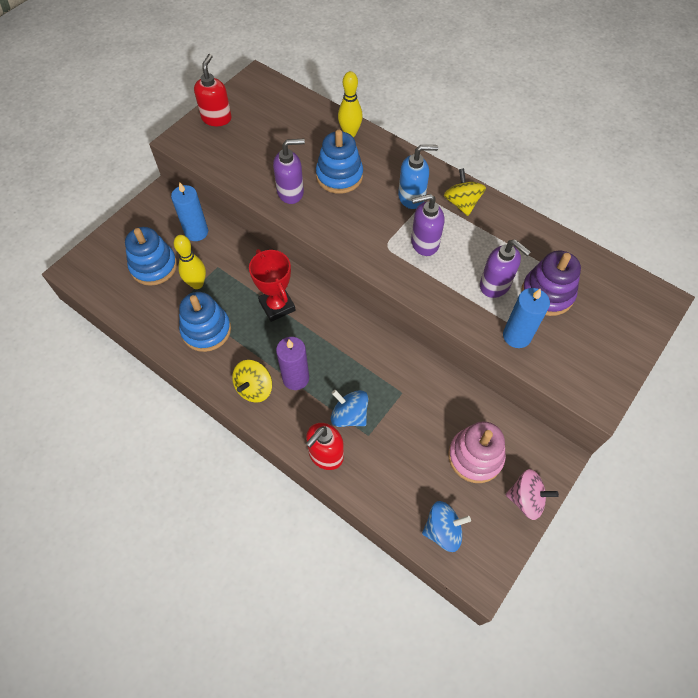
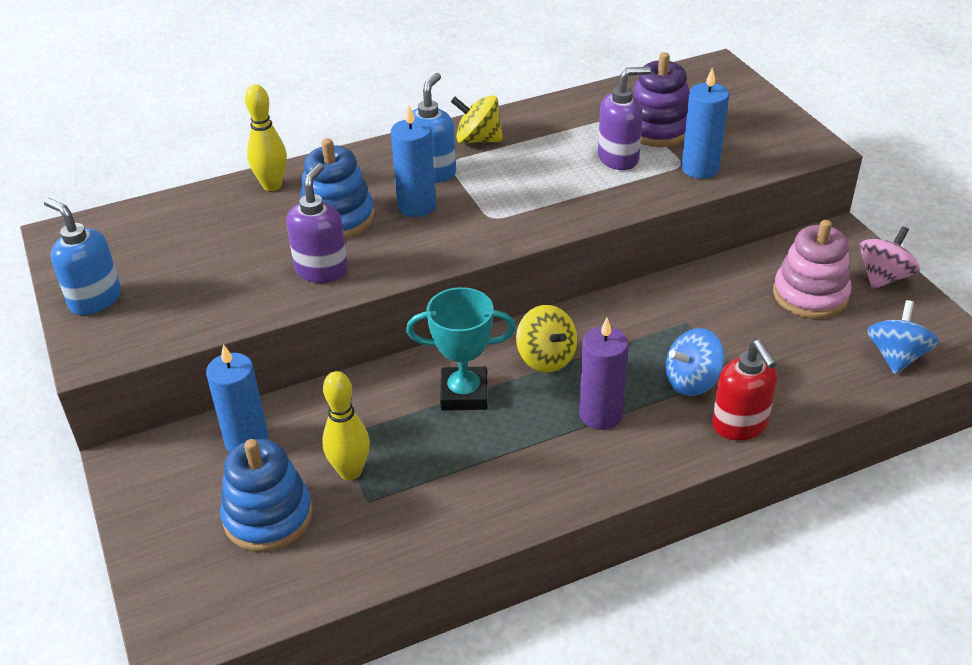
camera: 60 degrees left, 20 degrees down
blue stacking toy [179,292,231,352] -> none
red soap dispenser [194,54,232,126] -> blue soap dispenser [44,198,121,315]
yellow spinning top [232,360,272,403] -> yellow spinning top moved to [516,305,577,373]
red trophy [249,249,295,322] -> turquoise trophy [406,287,516,411]
purple soap dispenser [411,194,444,256] -> none
none -> blue candle [391,105,436,217]

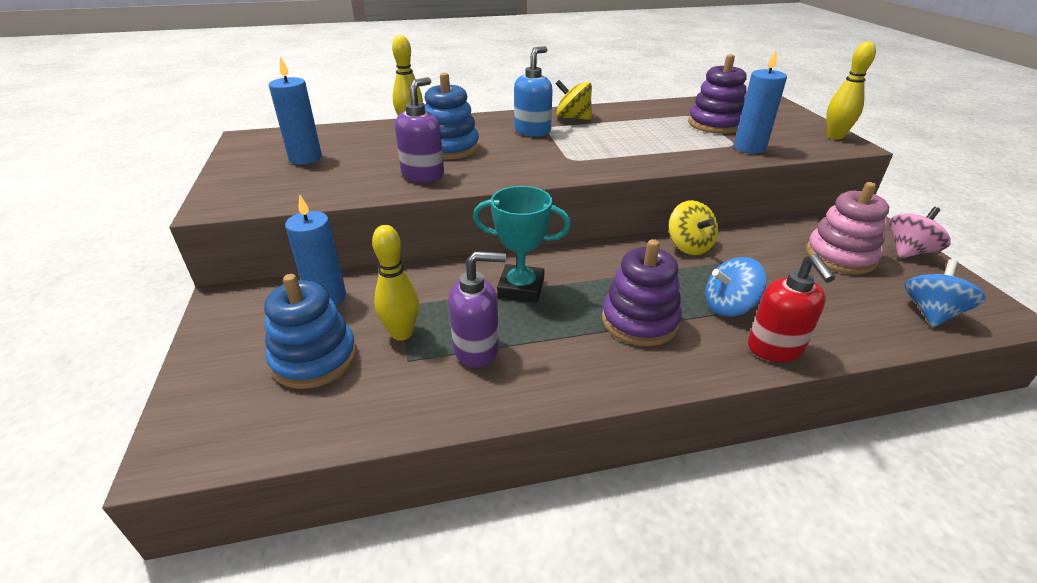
camera: 10 degrees right, 5 degrees down
blue soap dispenser [44,198,121,315] -> none
blue candle [391,105,436,217] -> blue candle moved to [269,57,322,165]
yellow spinning top [516,305,577,373] -> yellow spinning top moved to [668,200,718,255]
purple candle [579,318,629,430] -> purple stacking toy [602,239,682,346]
purple soap dispenser [598,67,651,170] -> purple soap dispenser moved to [449,251,506,368]
none -> yellow bowling pin [826,42,876,139]

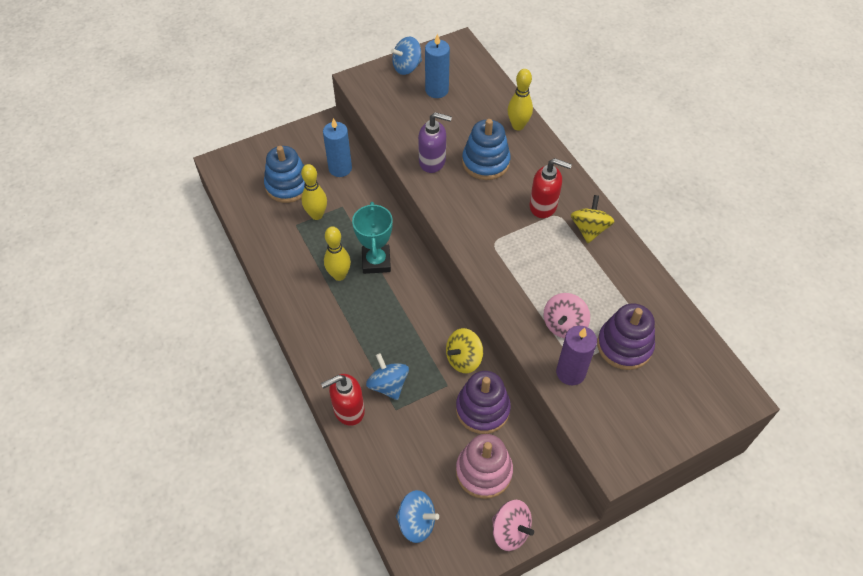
camera: 75 degrees right, 20 degrees up
purple soap dispenser [449,251,506,368] -> none
blue soap dispenser [514,46,553,137] -> red soap dispenser [530,158,572,218]
purple stacking toy [602,239,682,346] -> purple stacking toy moved to [456,371,511,434]
blue candle [734,50,787,154] -> purple candle [556,326,597,385]
yellow bowling pin [826,42,876,139] -> yellow bowling pin moved to [324,226,351,281]
none -> blue spinning top [391,37,422,75]
none -> pink spinning top [544,293,590,338]

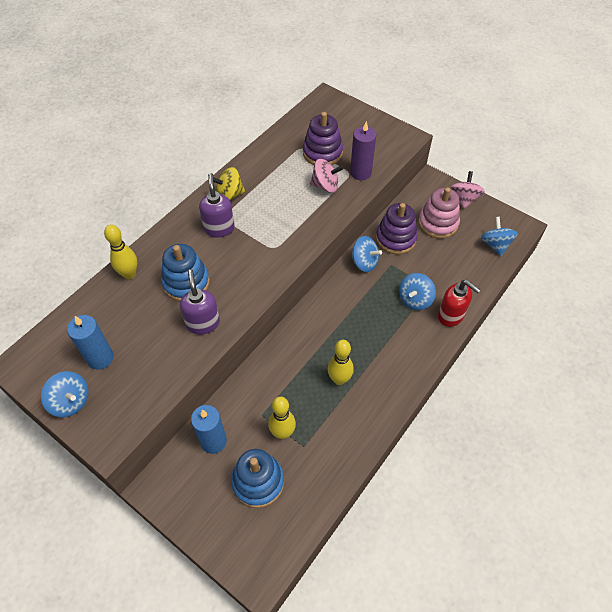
camera: 115 degrees left, 0 degrees up
turquoise trophy [352,202,393,274] -> none
yellow spinning top [446,328,483,373] -> blue spinning top [351,236,382,272]
red soap dispenser [530,158,572,218] -> purple soap dispenser [199,173,234,237]

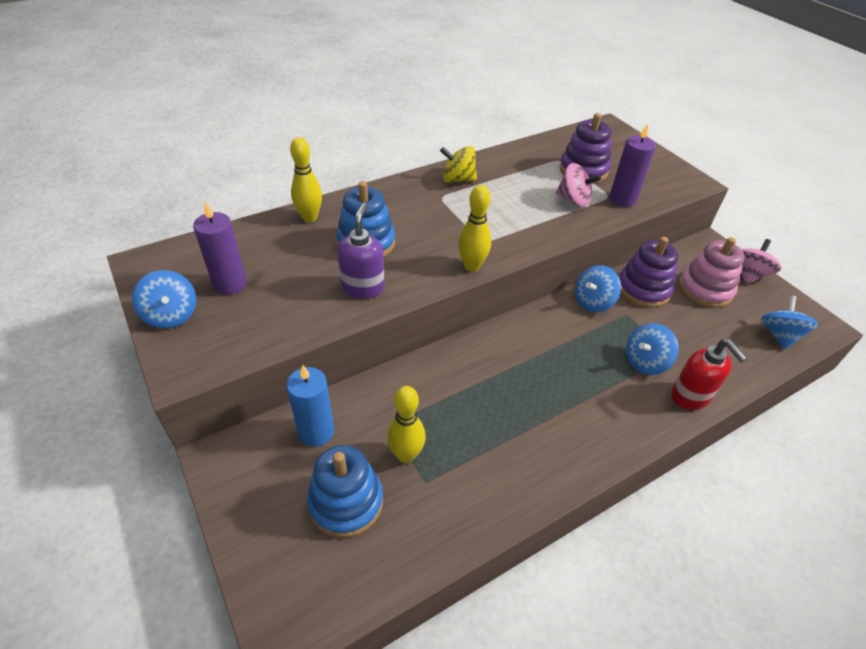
camera: 20 degrees right, 10 degrees down
blue candle [67,315,114,370] -> purple candle [193,201,247,295]
purple soap dispenser [199,173,234,237] -> none
yellow bowling pin [328,340,354,385] -> yellow bowling pin moved to [458,185,491,272]
blue spinning top [351,236,382,272] -> blue spinning top turned 90 degrees clockwise [575,265,621,312]

